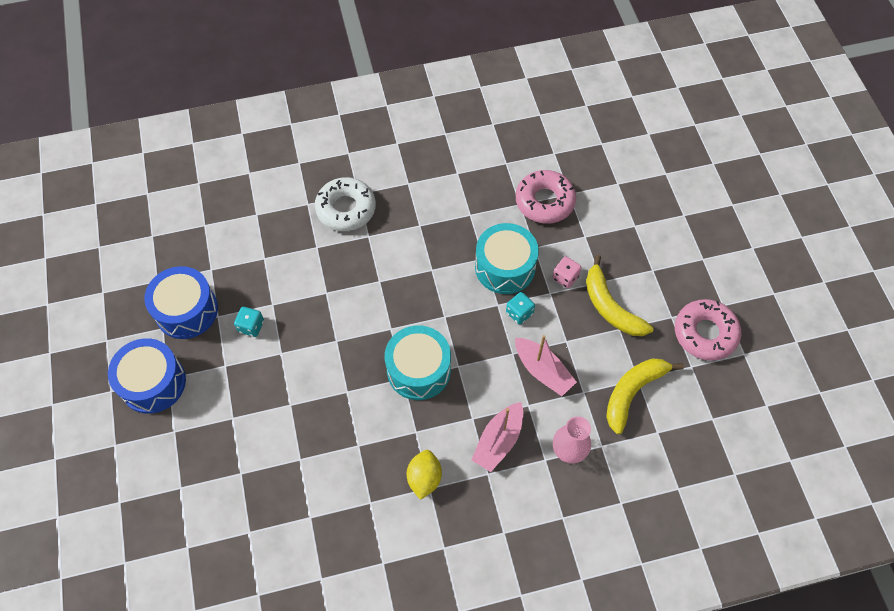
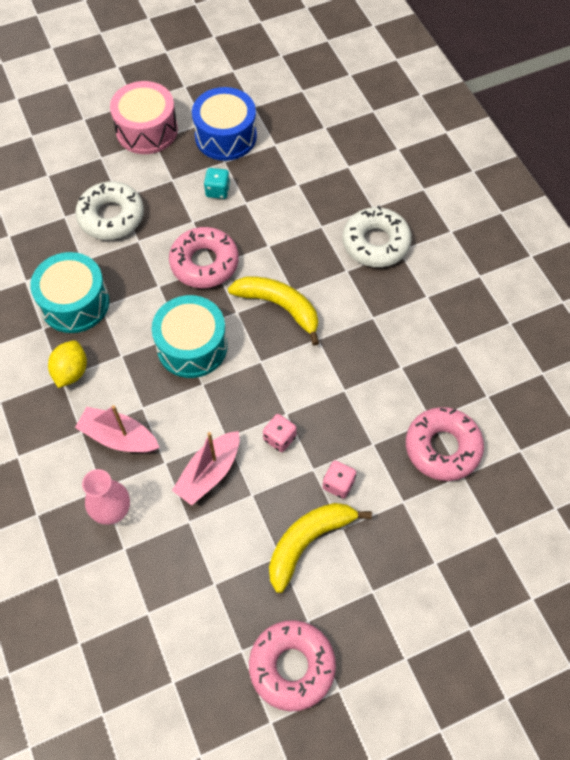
camera: 80 degrees right, 0 degrees up
blue drum [108,338,186,414] -> pink drum [110,81,178,154]
yellow lemon [407,450,442,500] -> yellow lemon turned 75 degrees counterclockwise [48,340,87,388]
turquoise drum [475,223,539,294] -> turquoise drum moved to [30,252,109,333]
turquoise dice [506,292,535,325] -> pink dice [263,414,297,452]
yellow banana [606,358,684,434] -> yellow banana moved to [228,276,319,346]
none -> white donut [75,181,144,240]
none -> pink donut [169,227,239,288]

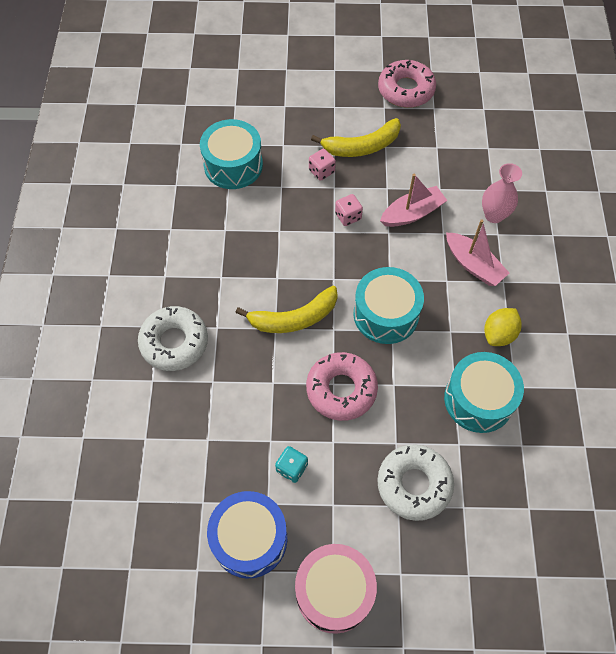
camera: 155 degrees left, 0 degrees up
yellow banana [228,276,319,346] -> yellow banana turned 75 degrees counterclockwise [235,286,338,333]
pink donut [406,407,484,481] -> turquoise drum [200,119,263,189]

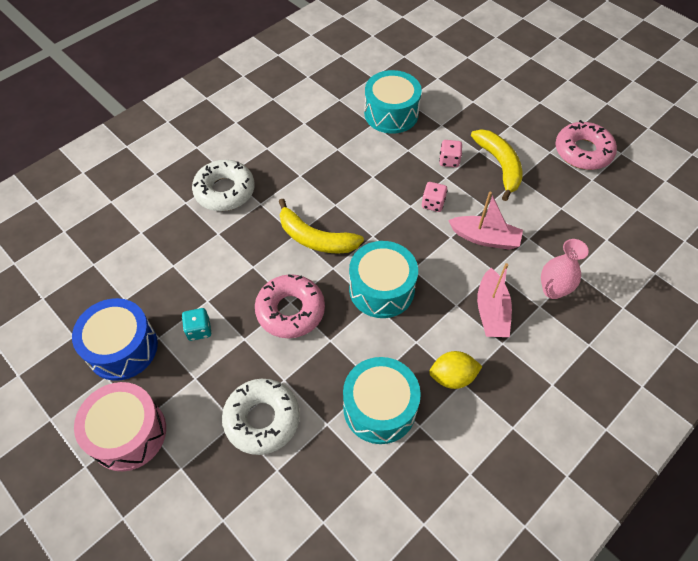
camera: 45 degrees right, 5 degrees down
yellow banana [311,118,401,157] -> yellow banana turned 135 degrees counterclockwise [471,129,523,201]

